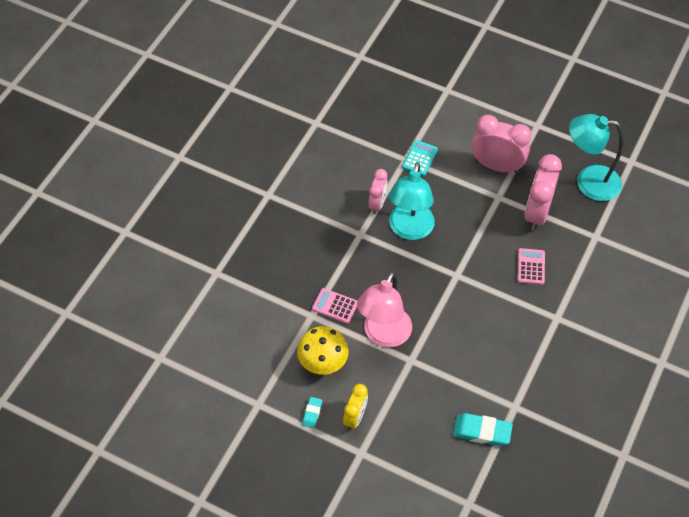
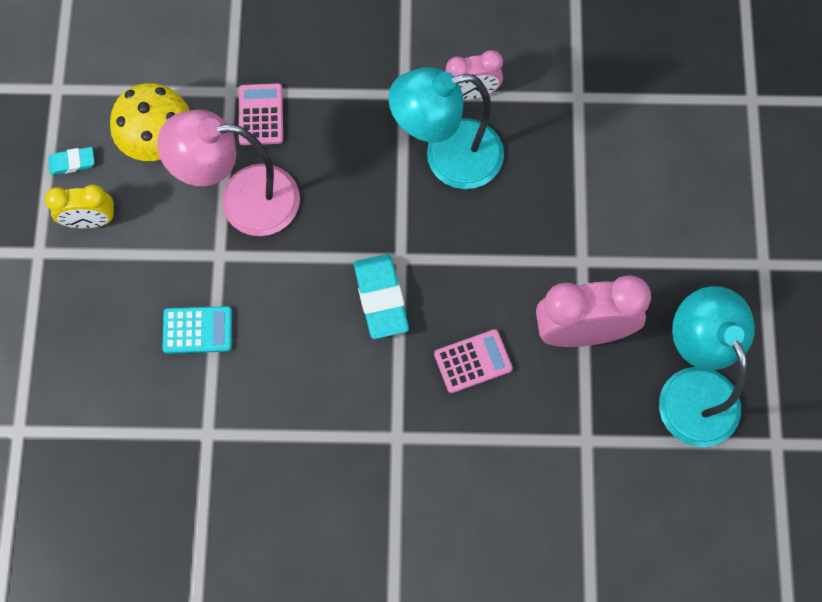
camera: 65 degrees right, 15 degrees up
turquoise calculator [402,140,438,176] -> turquoise calculator moved to [163,306,232,354]
turquoise eraser [453,413,513,446] -> turquoise eraser moved to [354,254,409,339]
pink clock [471,115,532,173] -> none

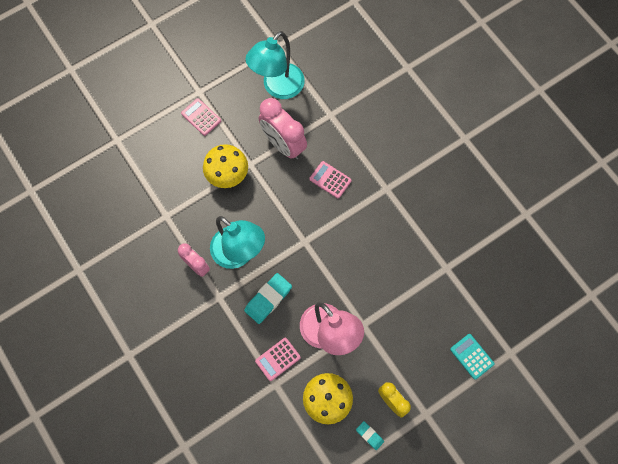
camera: 125 degrees left, 0 degrees up
turquoise calculator [163,306,232,354] -> turquoise calculator moved to [450,334,494,380]
turquoise eraser [354,254,409,339] -> turquoise eraser moved to [244,273,292,324]
none -> pink calculator [181,98,221,136]
none -> yellow mushroom [203,144,248,188]

